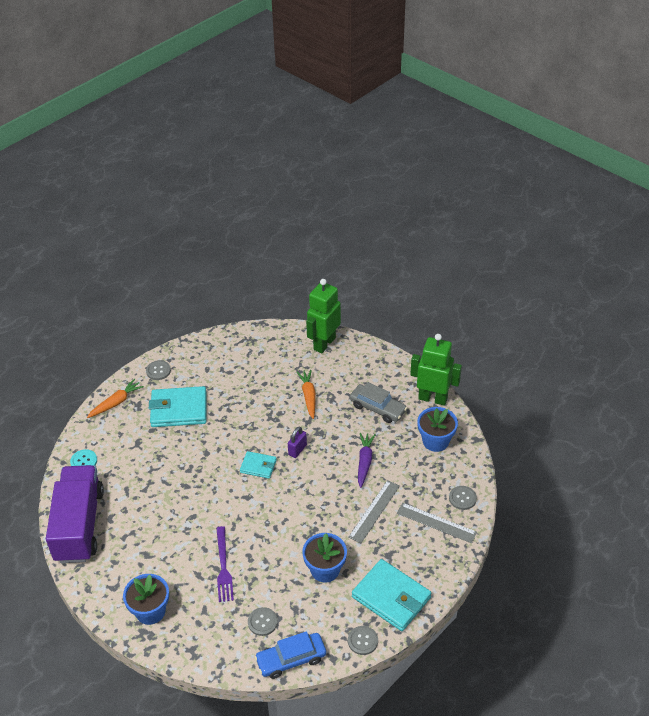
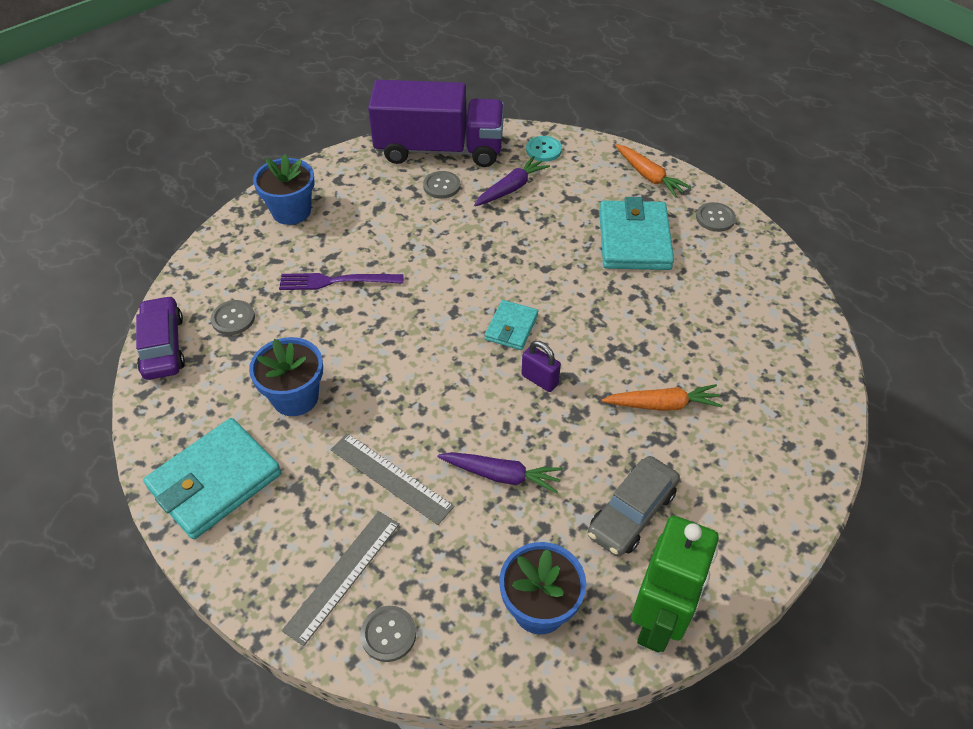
camera: 95 degrees right, 5 degrees up
blue car [255,631,326,679] -> purple car [136,296,185,380]
green robot [306,279,341,353] -> none
grey button [348,626,378,655] -> grey button moved to [423,171,460,199]
none -> purple carrot [474,156,550,206]

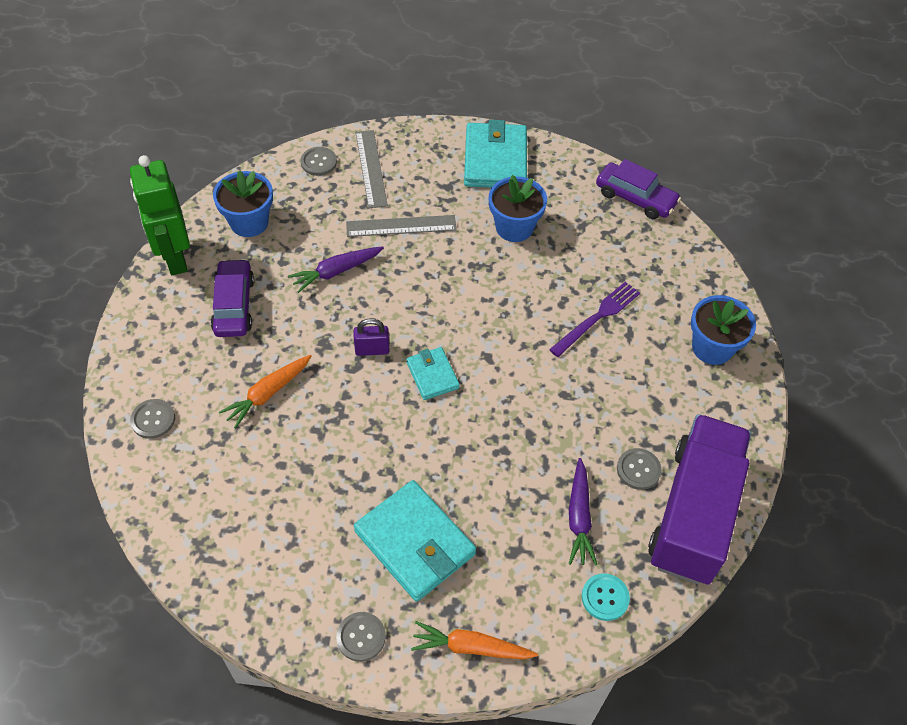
camera: 135 degrees right, 5 degrees up
grey button [211,300,255,335] -> grey button moved to [130,399,175,439]
purple truck [368,80,504,167] -> purple truck turned 150 degrees clockwise [648,414,751,585]
grey car [588,456,680,557] -> purple car [211,259,254,337]

